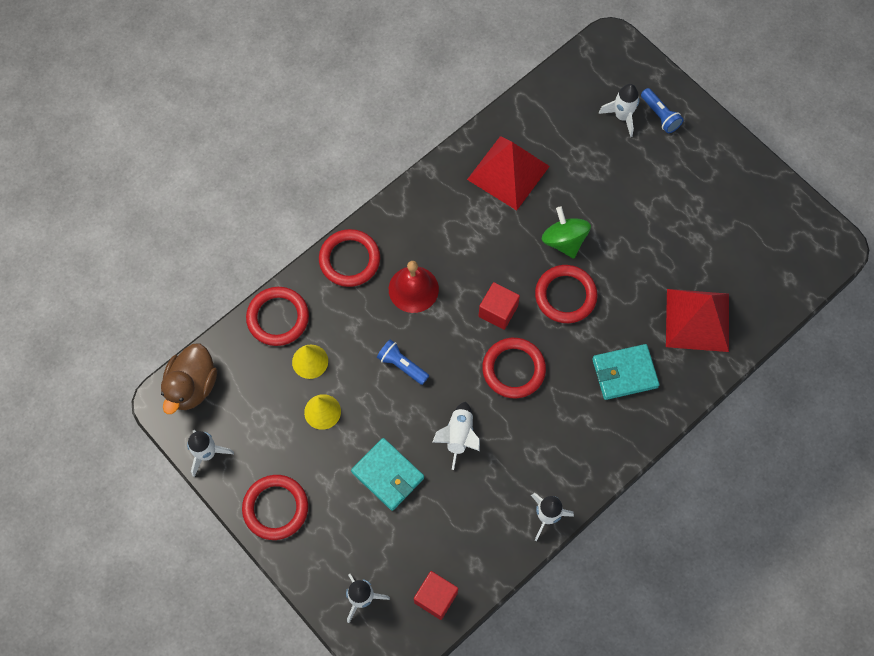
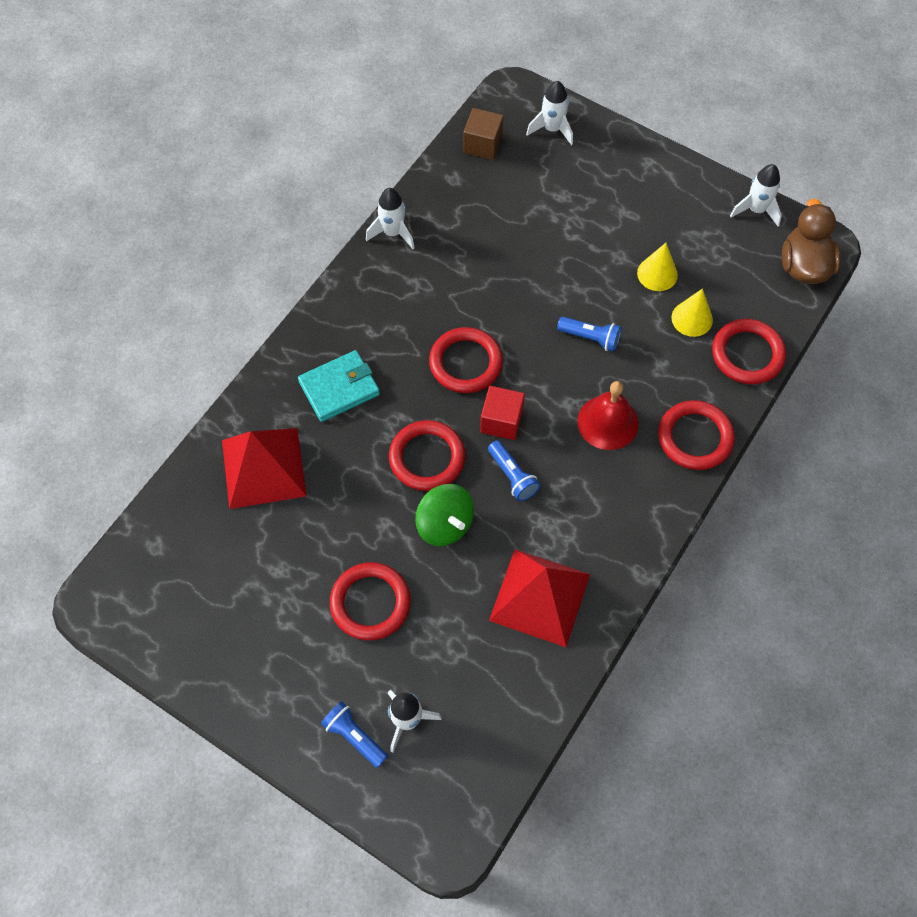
camera: 165 degrees right, 5 degrees down
red ring [242,475,308,540] -> red ring moved to [330,562,411,641]
turquoise wallet [351,438,424,511] -> none
red cube [414,571,458,620] -> brown cube [463,108,504,160]
white rocket [432,402,480,470] -> none
none -> blue flashlight [488,440,540,501]

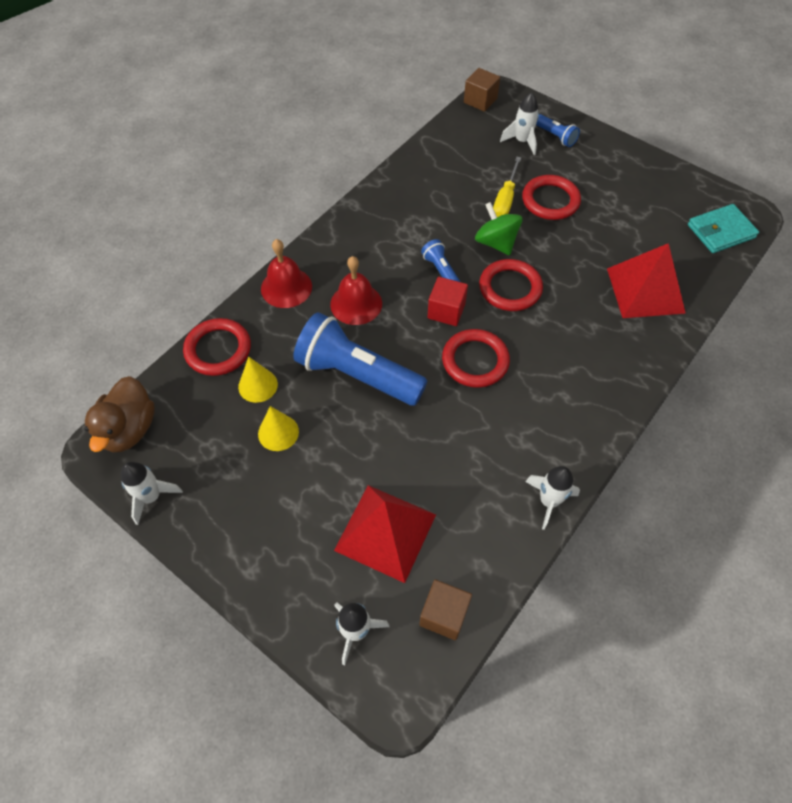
camera: 175 degrees left, 5 degrees down
turquoise wallet [298,350,380,422] -> turquoise wallet moved to [688,204,759,253]
red pyramid [489,549,590,647] -> red pyramid moved to [334,485,436,583]
blue flashlight [557,317,622,352] -> blue flashlight [293,312,427,406], size x2.21
red ring [658,400,735,470] -> red bell [261,239,312,308]
none -> brown cube [464,68,500,112]
none -> yellow screwdriver [493,157,521,217]

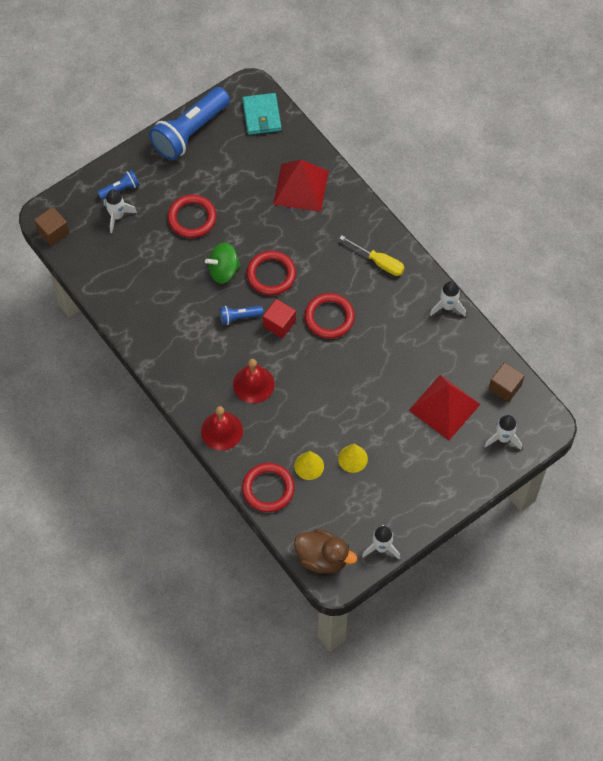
camera: 75 degrees left, 5 degrees up
blue flashlight [293,312,427,406] -> blue flashlight moved to [149,87,230,160]
yellow screwdriver [493,157,521,217] -> yellow screwdriver moved to [339,235,405,276]

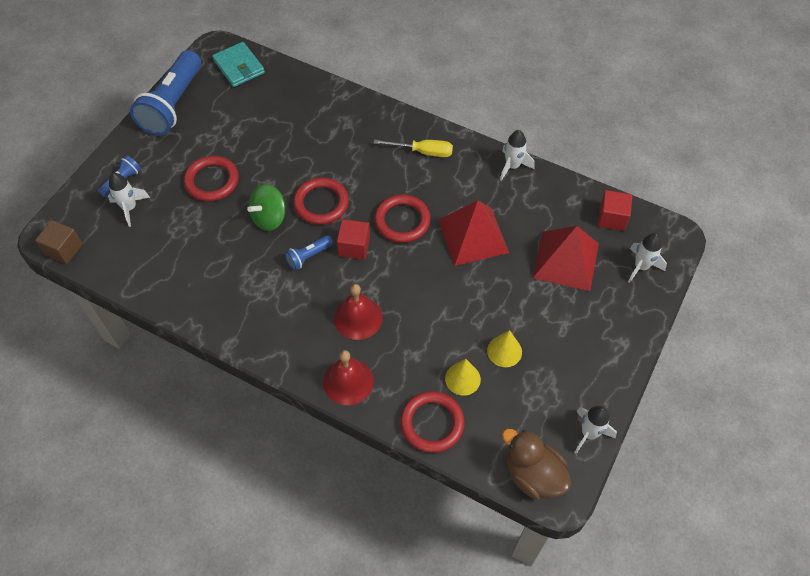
camera: 25 degrees left, 5 degrees down
red pyramid [273,160,329,212] -> red pyramid moved to [438,200,509,266]
brown duck [294,529,357,573] -> brown duck turned 135 degrees counterclockwise [502,429,571,499]
brown cube [489,362,525,402] -> red cube [598,190,633,231]

